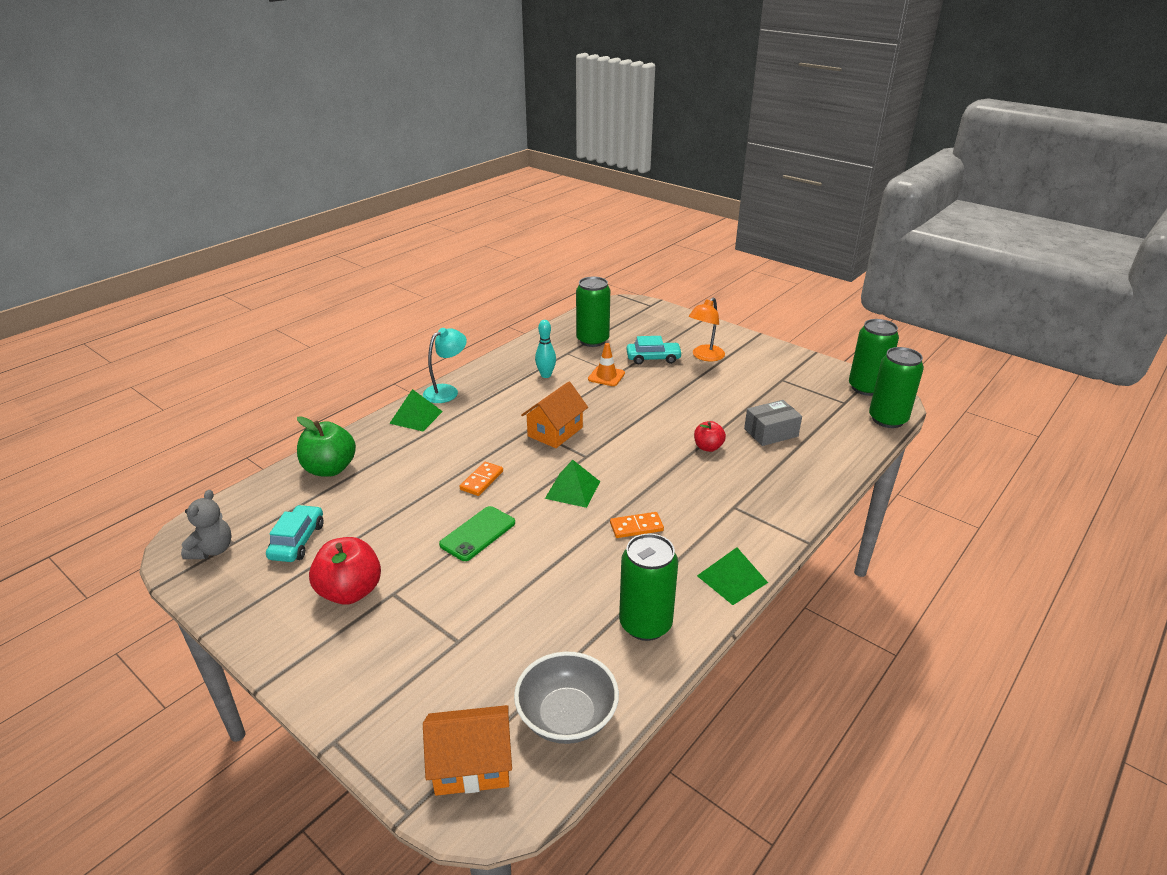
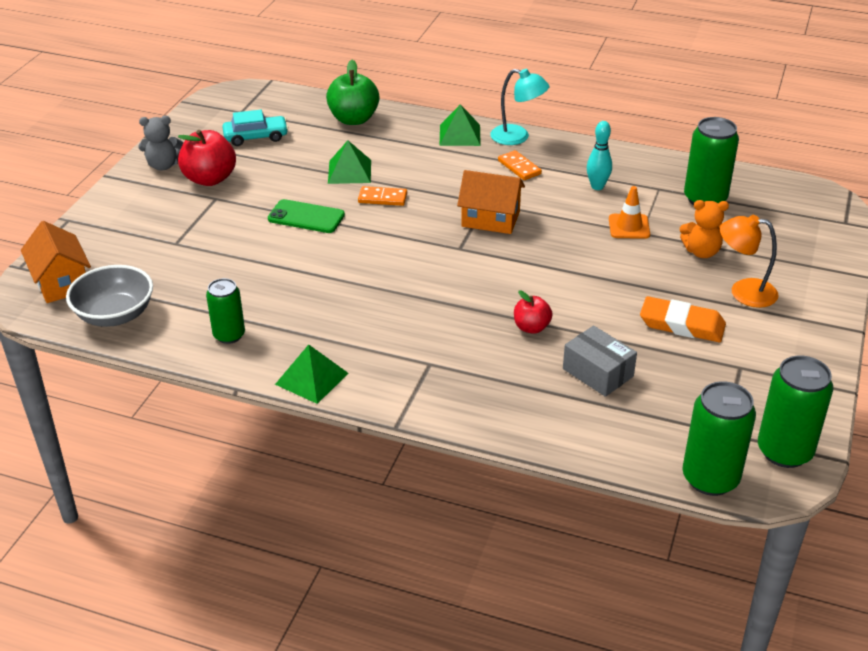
camera: 70 degrees right, 5 degrees up
grey teddy bear [181,490,232,559] -> grey teddy bear moved to [138,116,183,170]
green pyramid [545,460,600,508] -> green pyramid moved to [328,140,371,184]
orange domino [610,512,664,538] -> orange domino moved to [498,150,542,180]
green can [619,533,678,641] -> green can [206,278,245,344], size x0.64
turquoise car [626,336,683,364] -> orange teddy bear [680,200,729,258]
none -> orange eraser [640,296,726,342]

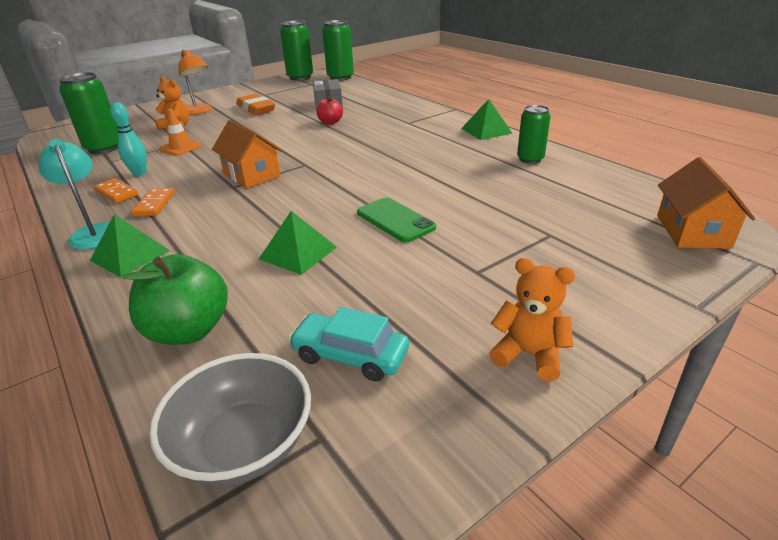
camera: 145 degrees left, 5 degrees down
grey bowl [66,265,153,327] -> grey bowl moved to [149,353,311,486]
grey teddy bear [138,116,183,170] -> orange teddy bear [489,258,575,382]
red apple [178,130,236,186] -> none
orange domino [358,186,407,206] -> orange domino moved to [94,178,139,203]

